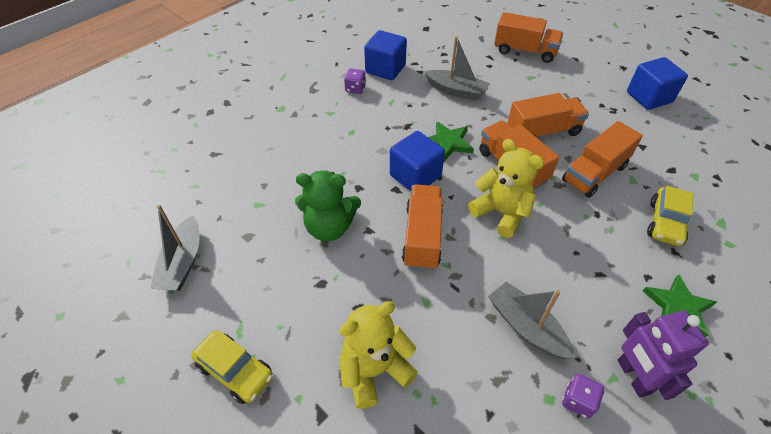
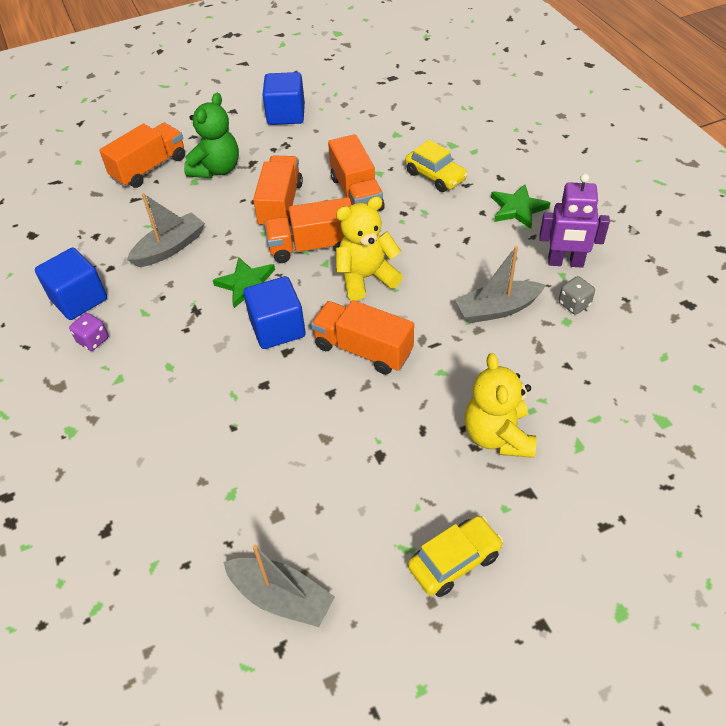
camera: 65 degrees left, 0 degrees up
green teddy bear [295,170,361,241] -> green teddy bear moved to [184,93,239,178]
purple dice [562,374,604,419] -> grey dice [559,276,595,314]

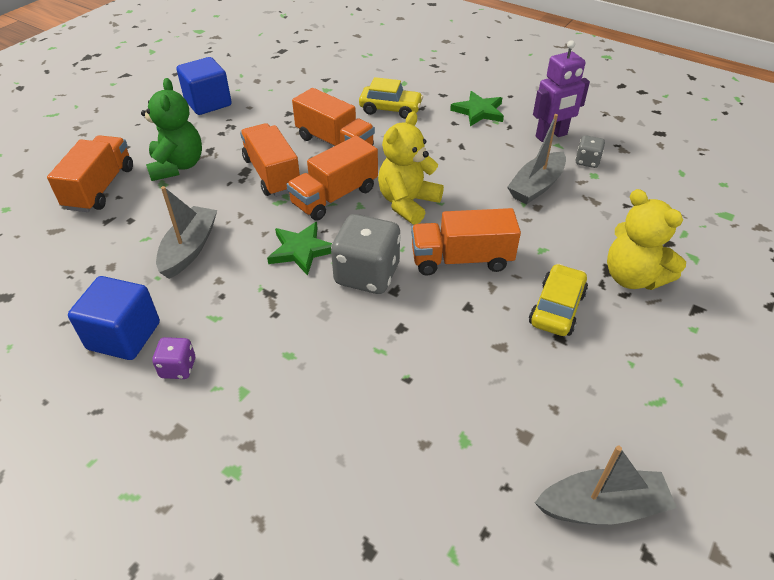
camera: 35 degrees left, 5 degrees down
blue cube [243,276,306,349] -> grey dice [331,214,401,294]
yellow car [408,516,503,597] -> yellow car moved to [529,264,588,336]

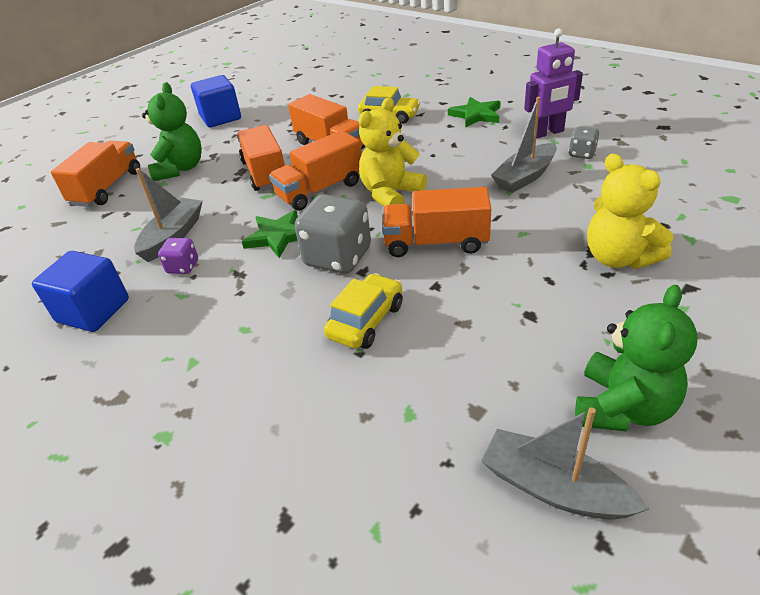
camera: 10 degrees right, 5 degrees down
purple dice [152,337,195,379] -> purple dice moved to [158,238,198,274]
yellow car [529,264,588,336] -> yellow car moved to [324,273,403,349]
grey boat [535,446,677,524] -> grey boat turned 150 degrees counterclockwise [481,407,649,520]
none -> green teddy bear [575,285,698,431]

